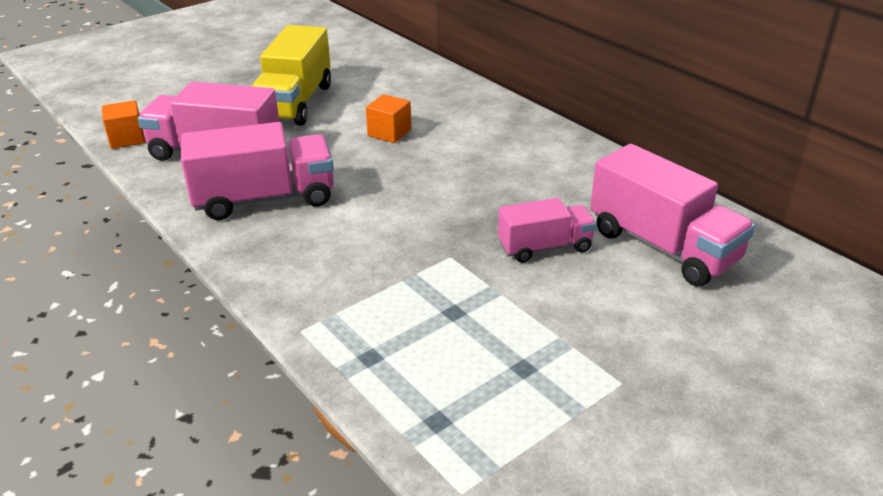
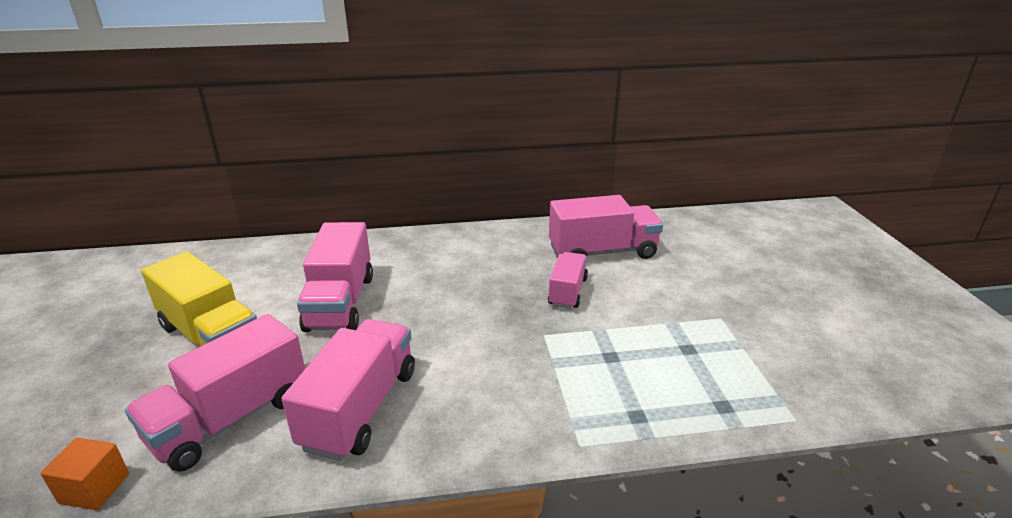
camera: 60 degrees left, 5 degrees down
orange cube [366,94,411,143] -> pink truck [297,222,373,332]

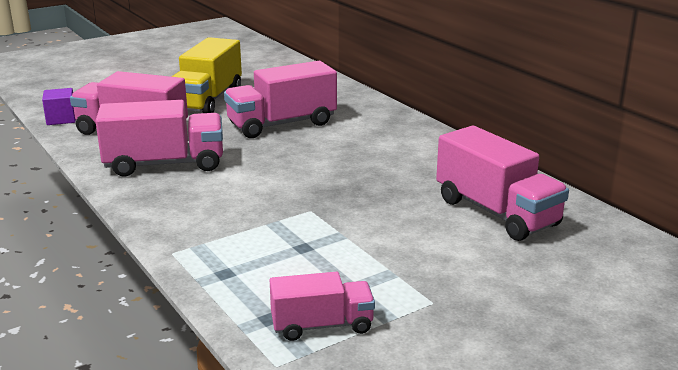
camera: 65 degrees right, 5 degrees down
orange cube [41,438,129,510] -> purple cube [42,88,76,125]
pink truck [548,252,588,309] -> pink truck moved to [270,272,375,341]

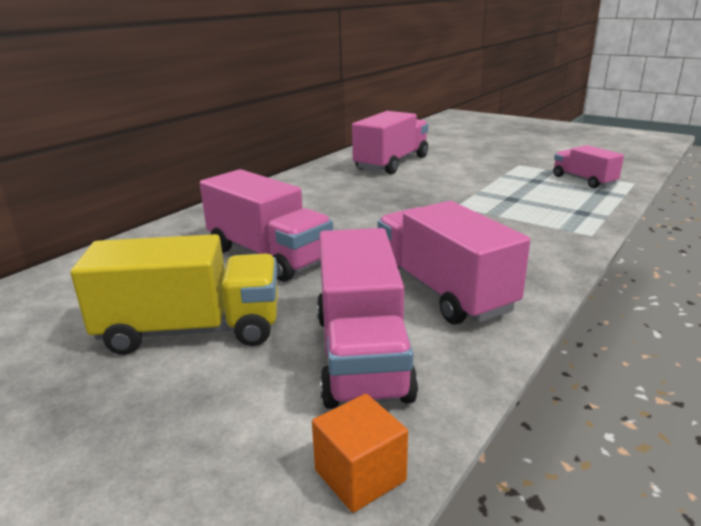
camera: 110 degrees left, 0 degrees up
purple cube [42,88,76,125] -> orange cube [312,394,408,513]

